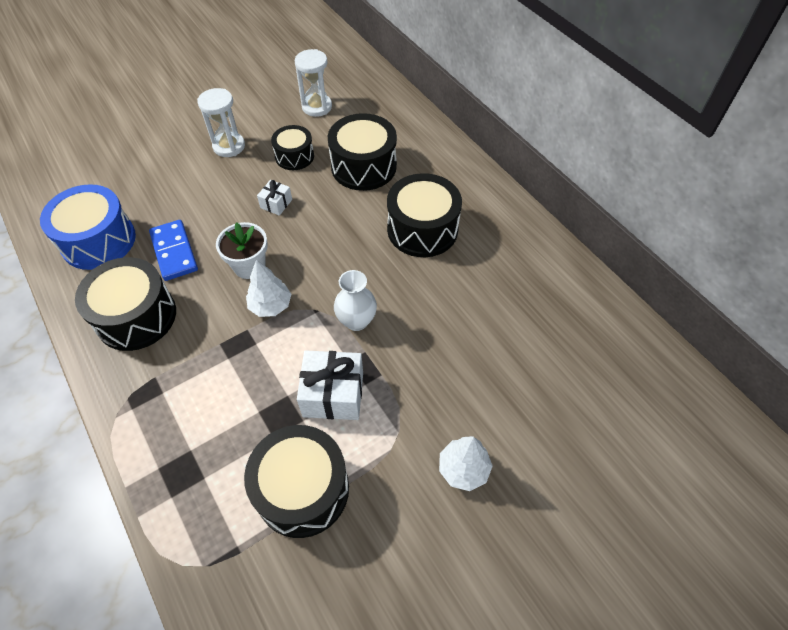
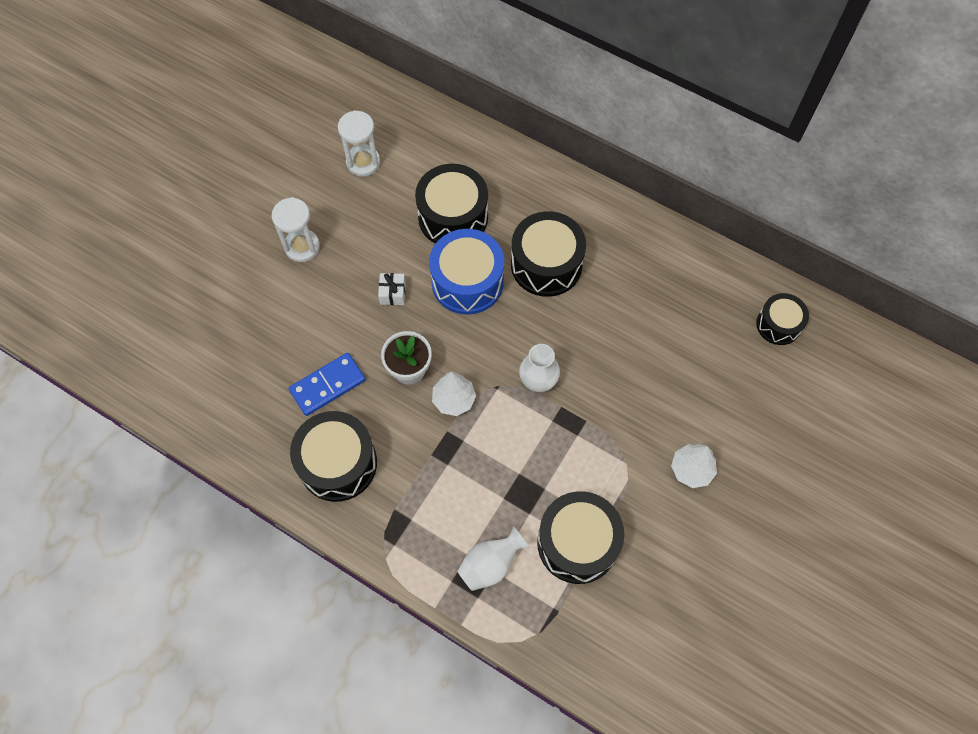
camera: 25 degrees left, 10 degrees up
blue drum [40,184,136,270] -> blue drum moved to [429,229,504,314]
blue domino [149,220,198,281] -> blue domino turned 75 degrees counterclockwise [289,353,366,416]
black drum [271,125,314,170] -> black drum moved to [756,293,809,345]
white gift [297,350,363,420] -> none
none -> white vase [457,526,530,591]

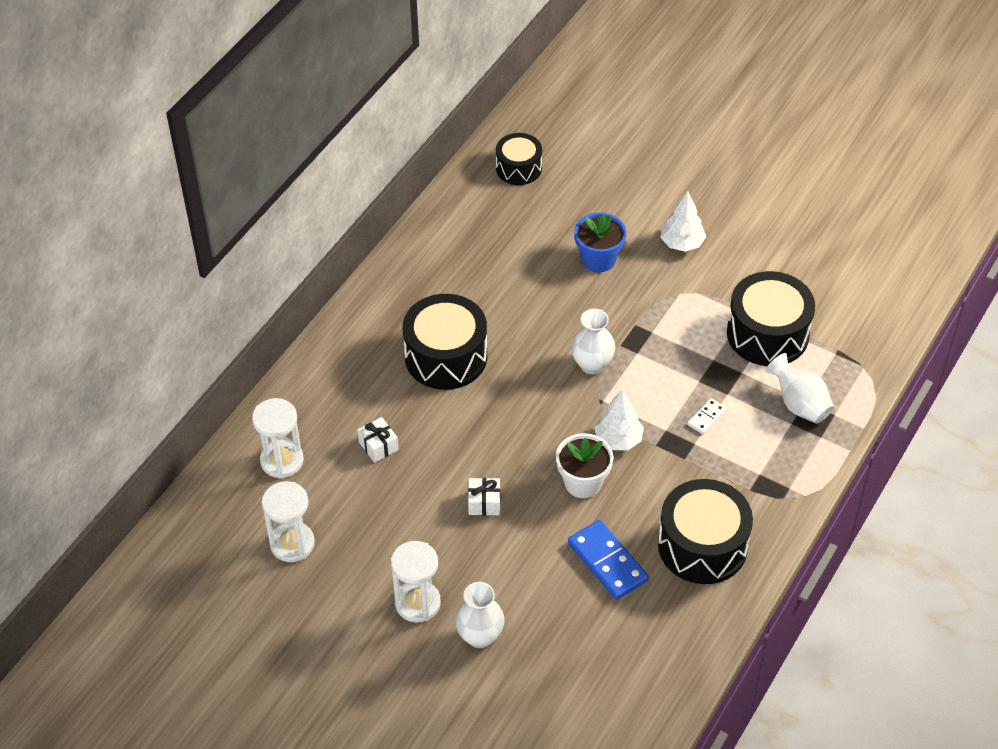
camera: 90 degrees left, 15 degrees down
black drum [415,164,488,244] -> white gift [358,417,399,463]
blue drum [429,229,504,314] -> none
none -> white hourglass [252,398,304,479]
none -> white vase [455,582,505,648]
none -> blue flower pot [574,212,626,272]
none -> white domino [687,398,726,434]

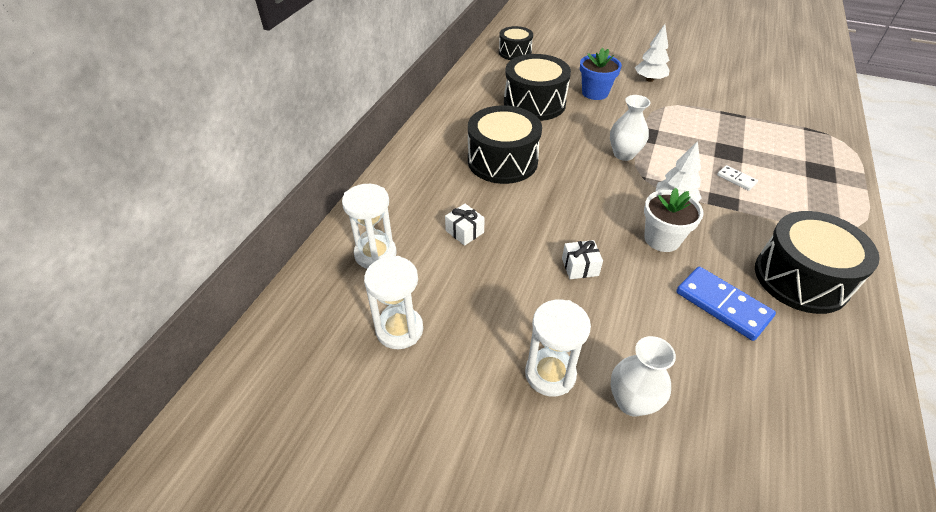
camera: 10 degrees left, 5 degrees down
white domino [687,398,726,434] -> white domino turned 75 degrees counterclockwise [717,165,758,191]
black drum [727,271,815,366] -> black drum moved to [504,54,571,121]
white vase [765,353,834,424] -> none

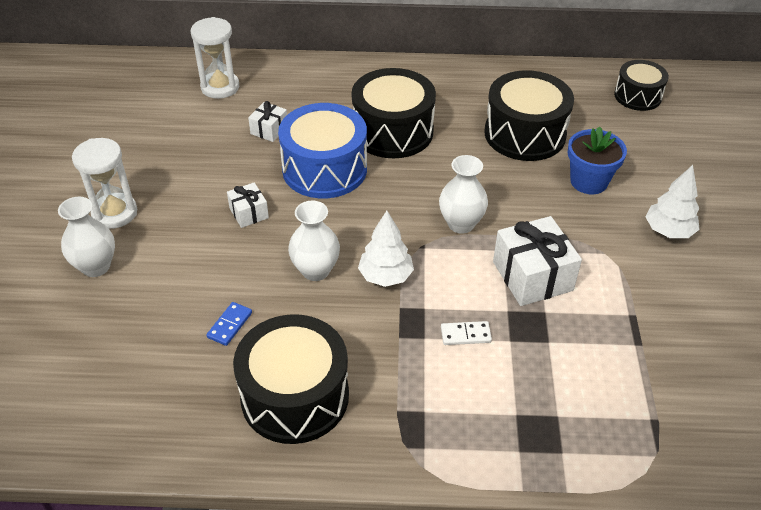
camera: 70 degrees right, 0 degrees up
white hourglass [364,256,423,349] -> none
white flower pot [644,187,704,252] -> white vase [288,201,340,281]
blue domino [676,267,776,341] -> blue domino [207,302,252,346], size x0.52
white domino [717,165,758,191] -> white domino turned 60 degrees clockwise [441,321,492,345]
none -> blue drum [278,103,367,198]
none -> white gift [493,216,582,306]

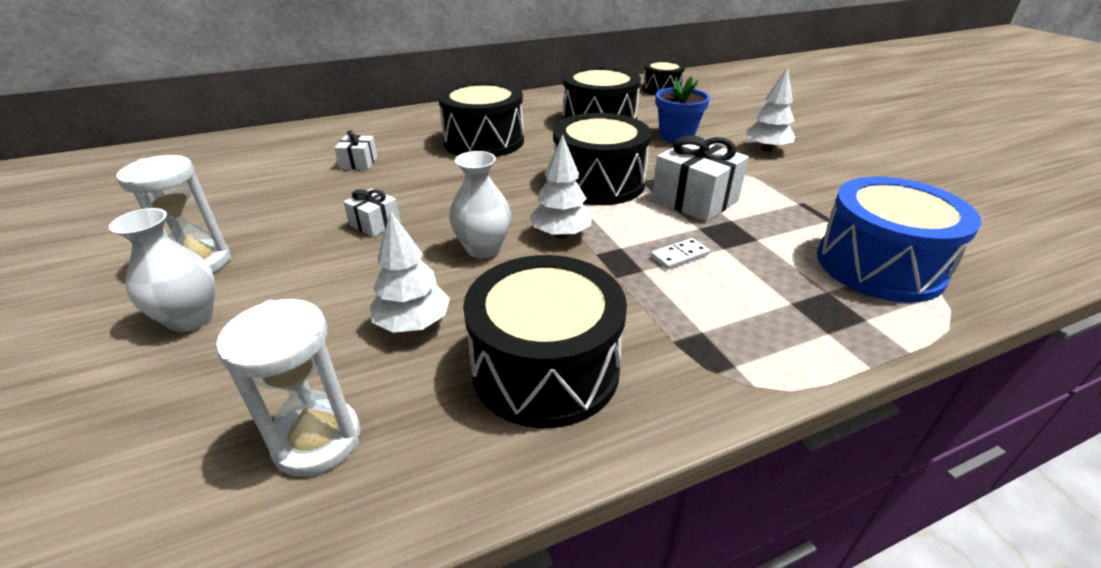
camera: 25 degrees left, 10 degrees down
white hourglass [191,17,239,99] -> white hourglass moved to [216,299,361,477]
blue domino [207,302,252,346] -> white tree [370,210,450,333]
blue drum [278,103,367,198] -> blue drum moved to [817,176,981,303]
white vase [439,155,488,234] -> black drum [553,113,651,205]

